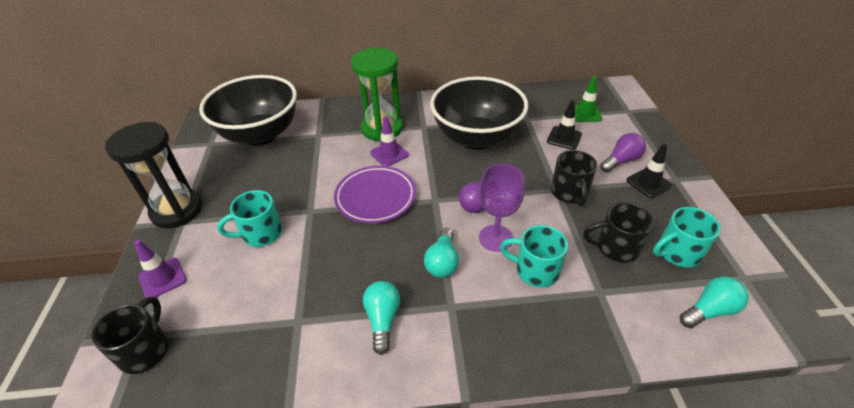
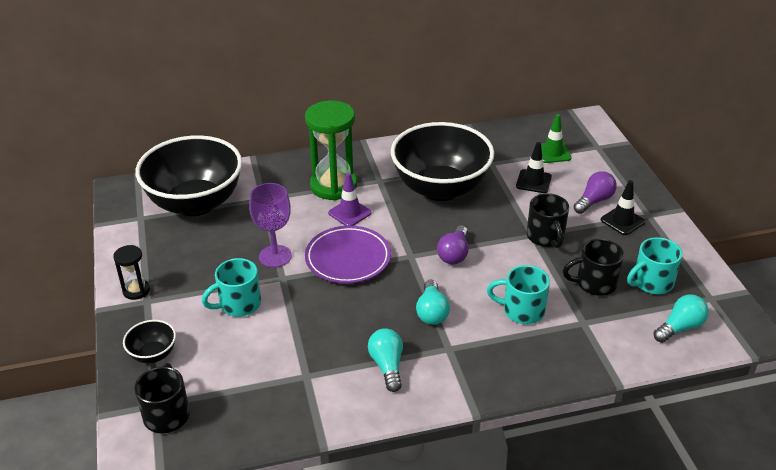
camera: 10 degrees left, 5 degrees down
black hourglass [105,122,202,228] -> black hourglass [113,245,150,300], size x0.50
purple traffic cone [134,240,187,298] -> black bowl [123,320,176,363]
purple goblet [479,164,525,252] -> purple goblet moved to [249,183,292,268]

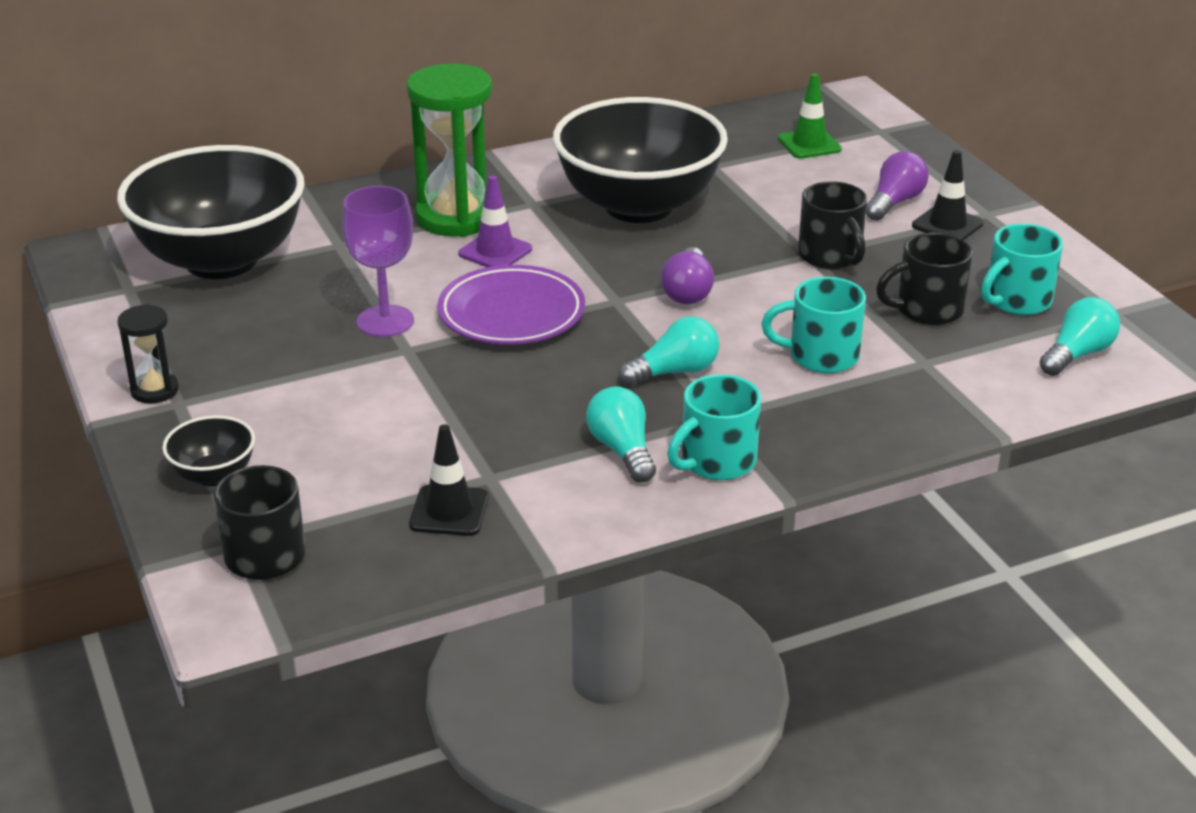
camera: 10 degrees left, 5 degrees down
turquoise mug [202,258,261,316] -> turquoise mug moved to [667,374,761,480]
turquoise light bulb [416,280,450,325] -> turquoise light bulb turned 105 degrees counterclockwise [619,317,719,386]
black traffic cone [516,142,552,193] -> black traffic cone moved to [409,424,489,536]

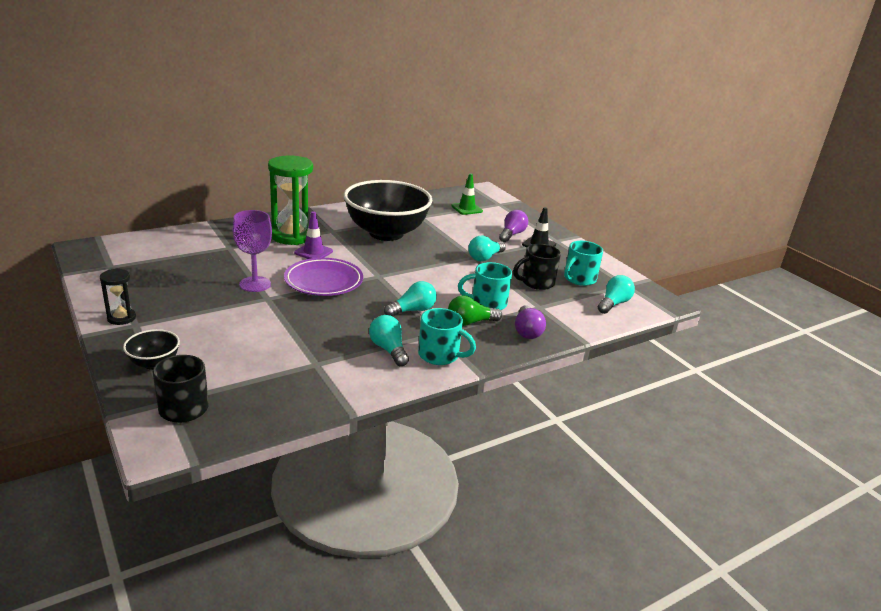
camera: 10 degrees left, 5 degrees down
black bowl [117,145,305,279] -> none
black traffic cone [409,424,489,536] -> none
purple light bulb [661,247,714,304] -> purple light bulb moved to [515,305,546,339]
turquoise mug [667,374,761,480] -> turquoise mug turned 105 degrees counterclockwise [418,308,476,365]
black mug [798,181,867,269] -> turquoise light bulb [468,236,506,261]
none -> green light bulb [448,295,502,326]

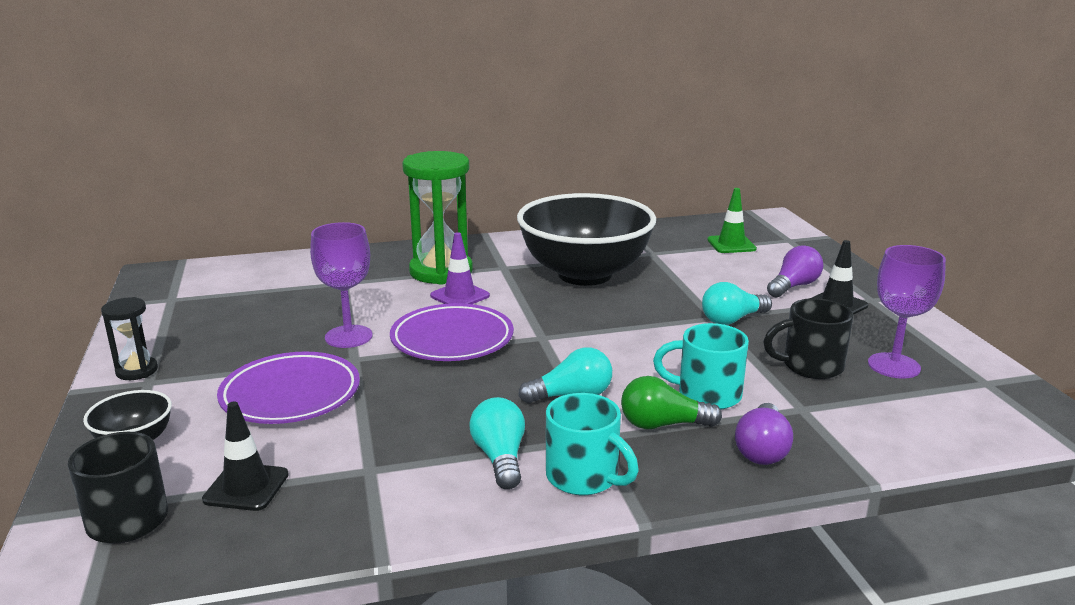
camera: 20 degrees right, 5 degrees down
turquoise mug [564,241,603,286] -> purple goblet [868,245,946,379]
turquoise light bulb [598,275,635,314] -> none
none -> black traffic cone [202,402,289,511]
none -> purple plate [217,352,360,424]

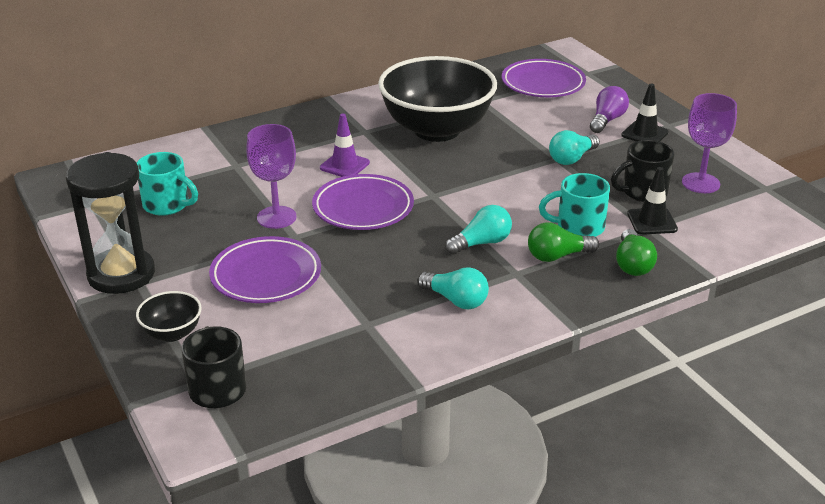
camera: 15 degrees left, 10 degrees up
black hourglass [101,297,158,380] -> black hourglass [66,152,155,294], size x1.99
black traffic cone [202,402,289,511] -> black traffic cone moved to [627,167,678,235]
green hourglass [402,151,473,285] -> none
turquoise light bulb [469,397,525,489] -> turquoise light bulb turned 150 degrees clockwise [417,267,489,309]
turquoise mug [546,393,639,495] -> turquoise mug moved to [137,152,198,216]
green traffic cone [707,188,757,253] -> purple plate [502,59,586,97]
purple light bulb [735,403,793,465] -> green light bulb [616,229,657,276]

